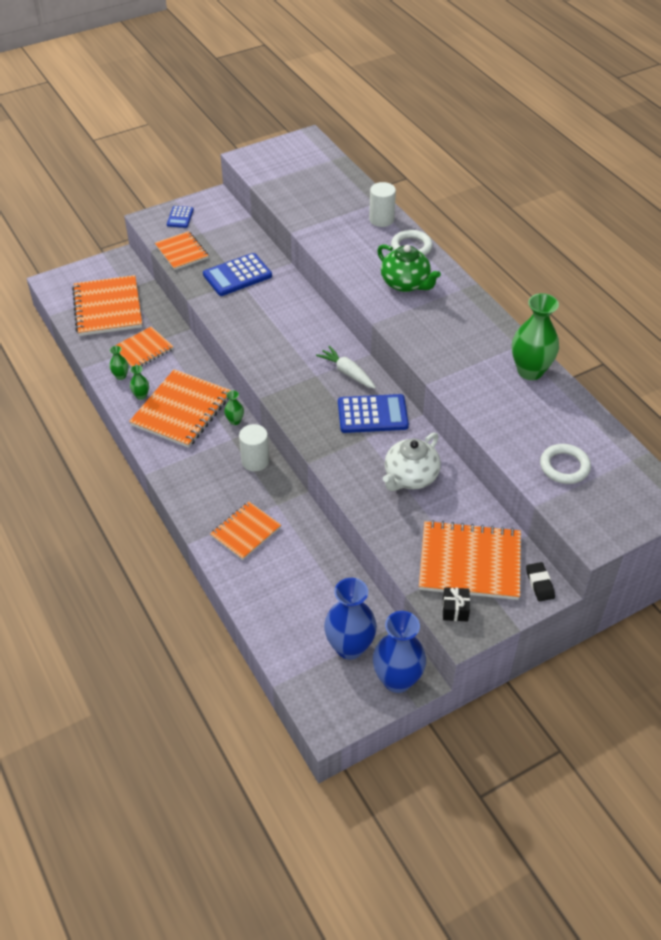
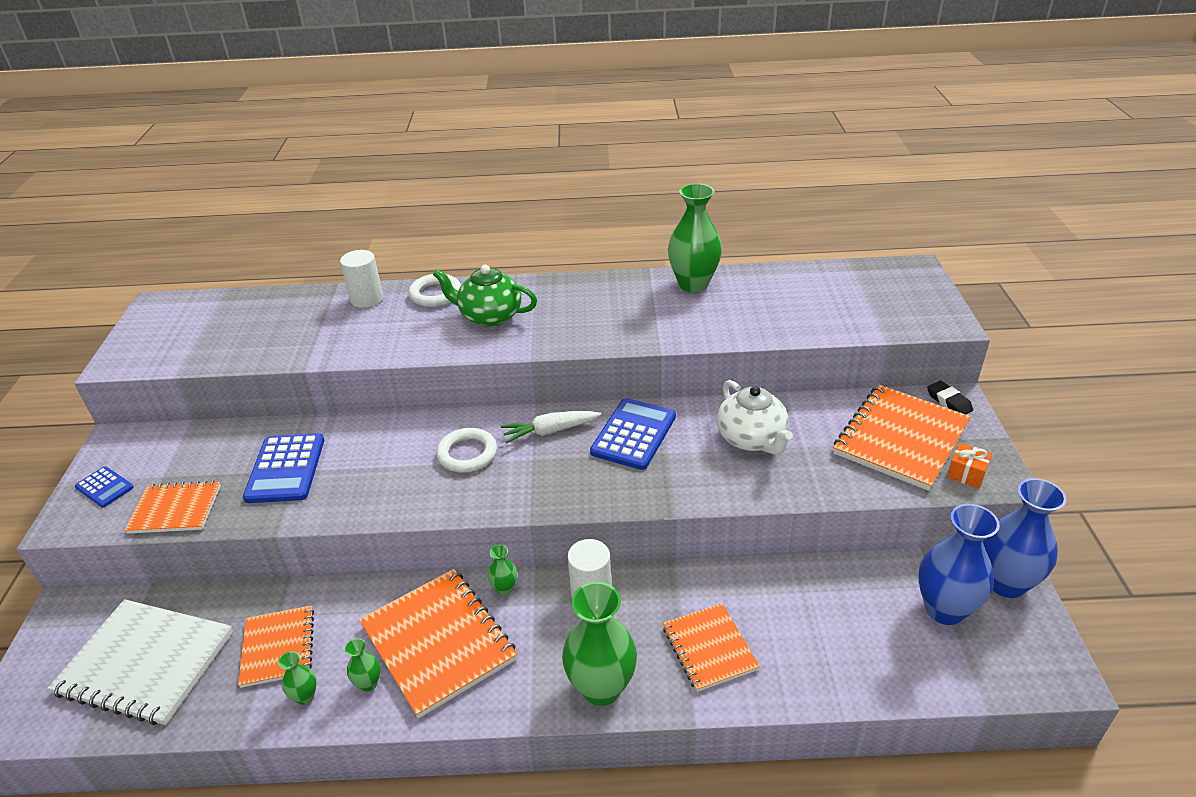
camera: 60 degrees left, 10 degrees down
orange notebook [72,275,142,336] -> white notebook [48,599,233,725]
green teapot [377,244,441,292] -> green teapot turned 150 degrees counterclockwise [433,265,537,327]
black gift [443,587,470,622] -> orange gift [947,443,992,488]
black eraser [526,562,555,601] -> black eraser turned 45 degrees clockwise [927,381,973,414]
white ring [540,444,591,484] -> white ring moved to [436,428,497,473]
none -> green vase [562,582,637,706]

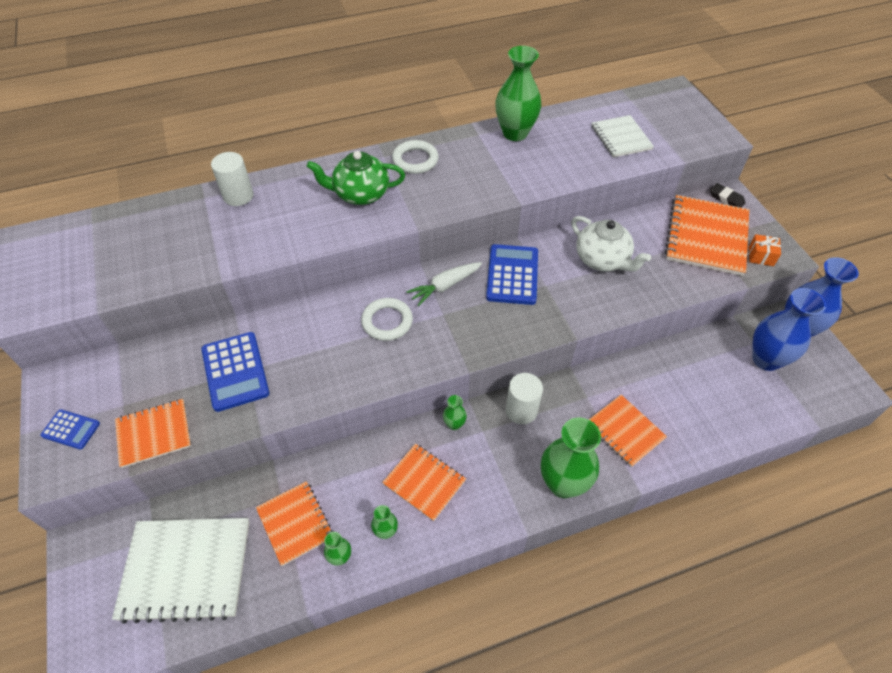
camera: 20 degrees left, 15 degrees up
orange notebook [359,569,517,719] -> orange notebook [382,444,466,521], size x0.61
white ring [408,274,461,307] -> white ring moved to [392,140,439,174]
none -> white notebook [592,115,654,157]

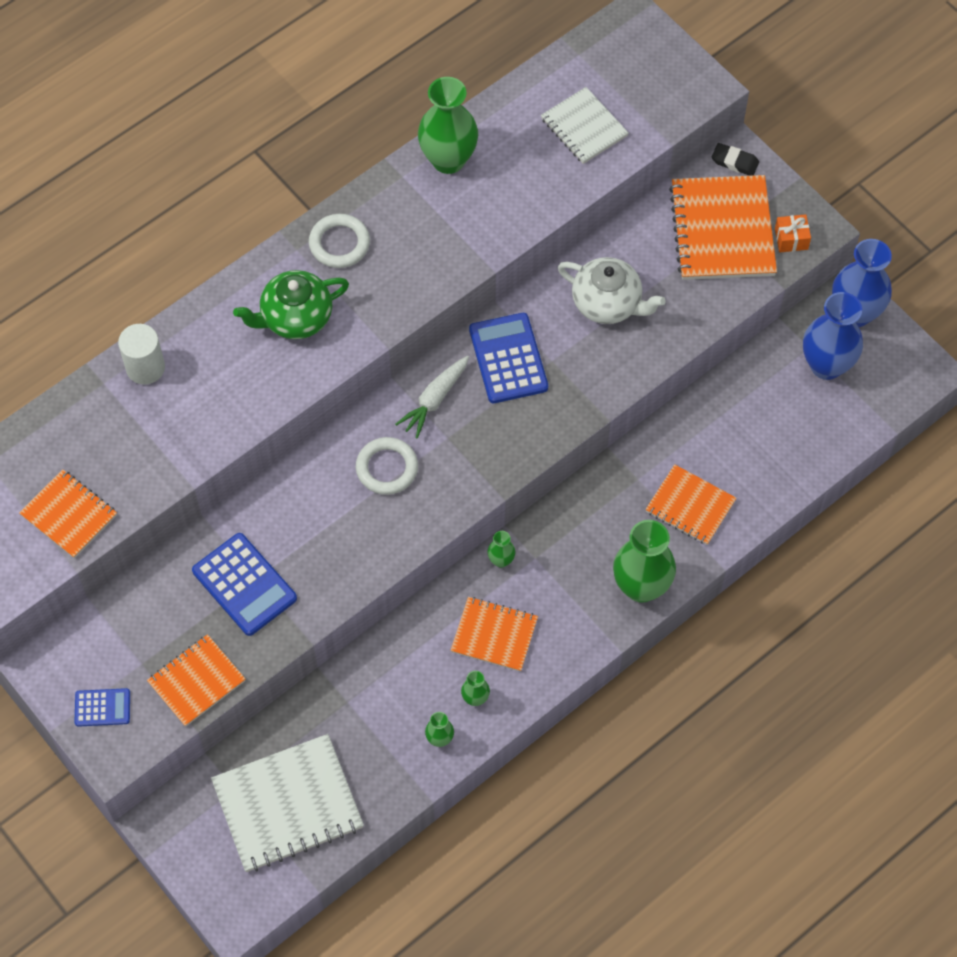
camera: 20 degrees left, 10 degrees up
orange notebook [256,481,334,566] -> orange notebook moved to [19,469,117,558]
white cylinder [506,373,543,424] -> none

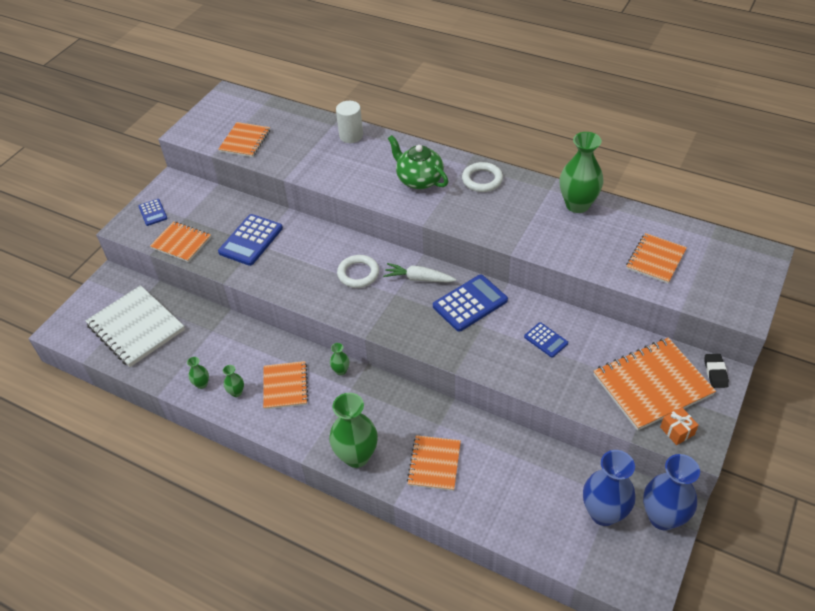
camera: 70 degrees right, 15 degrees down
white notebook [541,87,629,164] -> orange notebook [626,233,687,284]
white teapot [558,257,666,324] -> blue calculator [524,322,568,358]

